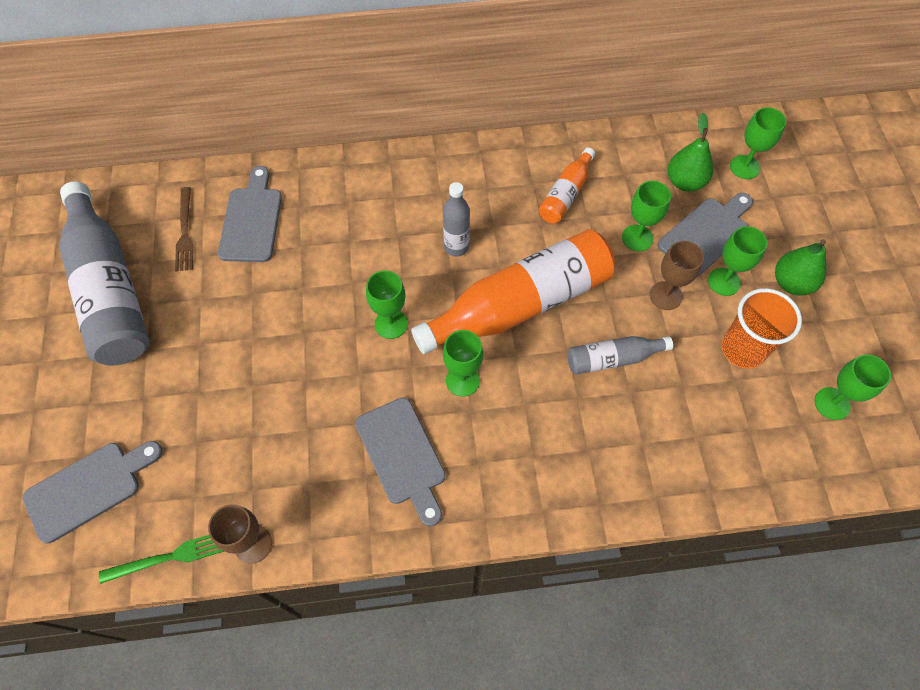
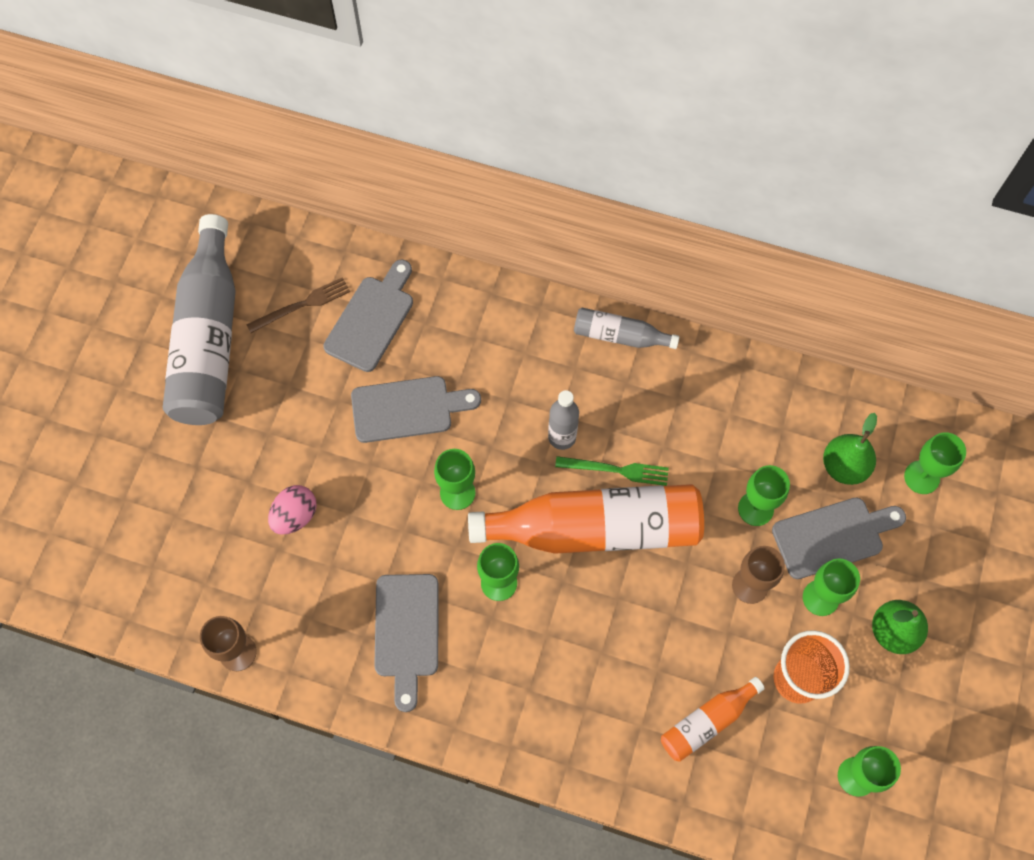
camera: 25 degrees right, 5 degrees up
grey cutting board [22,441,163,544] -> grey cutting board moved to [351,376,481,443]
green fork [99,535,224,584] -> green fork moved to [555,456,669,486]
brown fork [175,187,194,271] -> brown fork turned 135 degrees counterclockwise [246,277,350,333]
orange bottle [539,148,595,223] -> orange bottle moved to [661,677,765,762]
grey bottle [567,336,673,374] -> grey bottle moved to [574,308,679,349]
none -> pink egg [268,485,317,535]

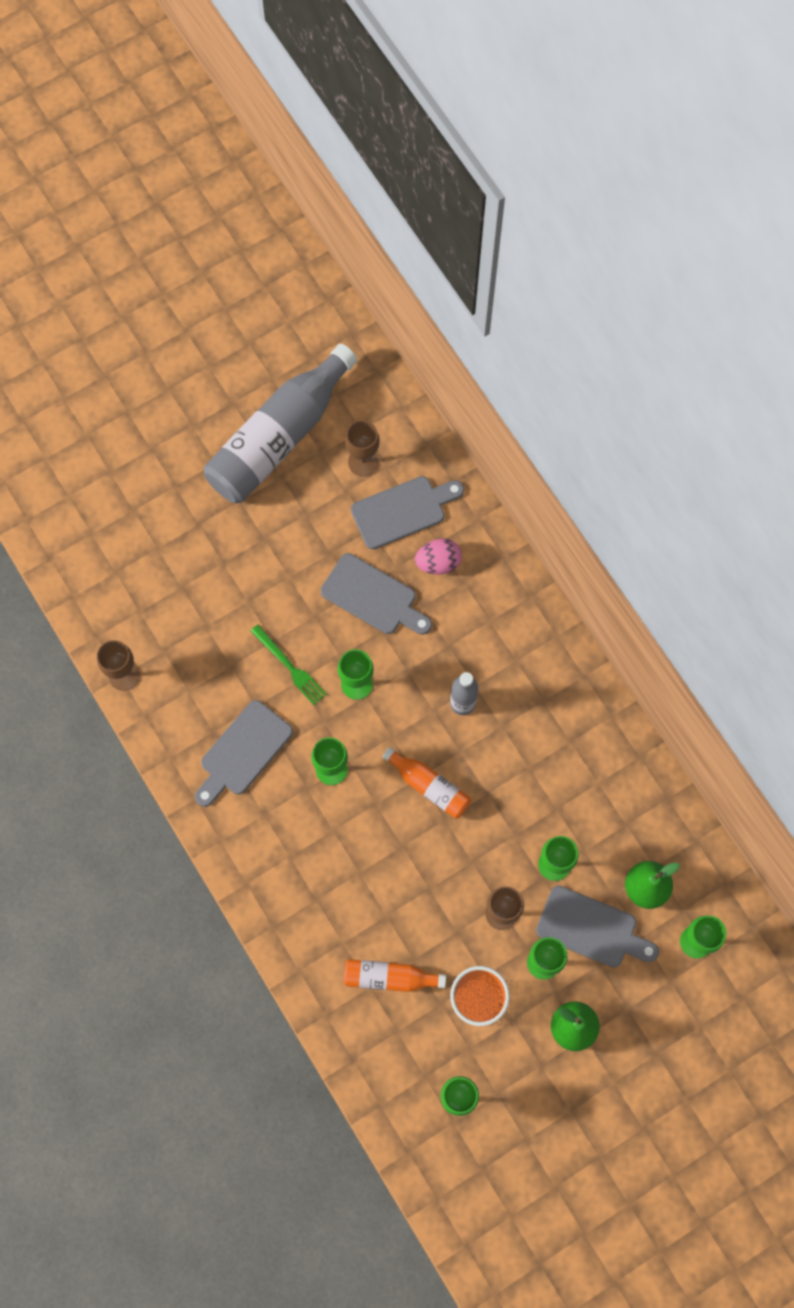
camera: 40 degrees right, 5 degrees up
brown fork [246,277,350,333] -> brown goblet [345,420,380,477]
pink egg [268,485,317,535] -> pink egg moved to [415,539,462,575]
orange bottle [468,484,704,554] -> orange bottle [383,747,471,819], size x0.48
green fork [555,456,669,486] -> green fork moved to [251,625,327,705]
grey bottle [574,308,679,349] -> none

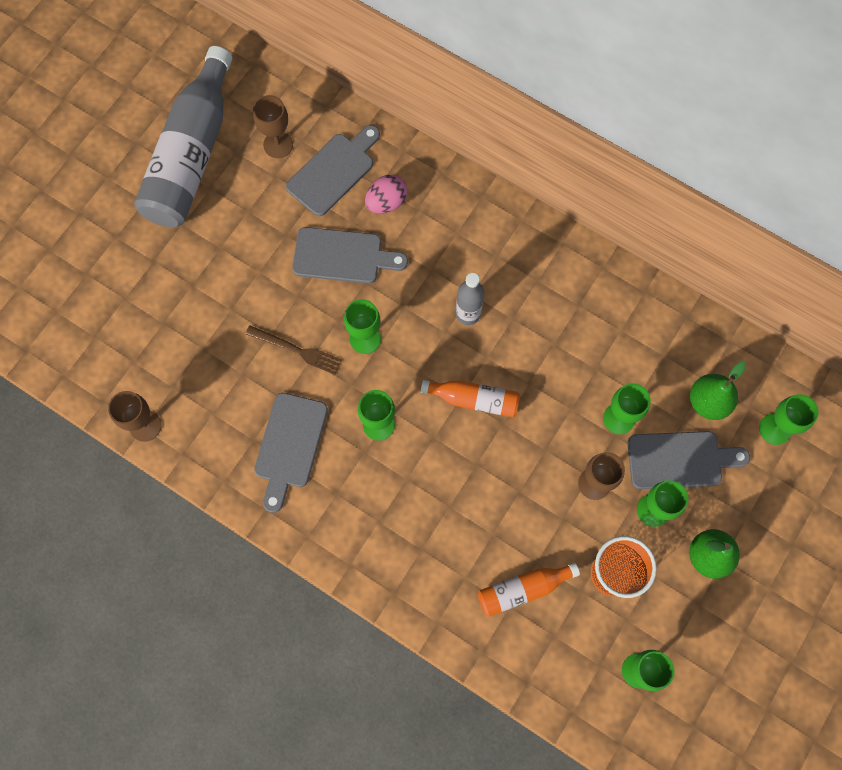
camera: 25 degrees left, 0 degrees up
green fork [251,625,327,705] -> brown fork [246,326,342,375]

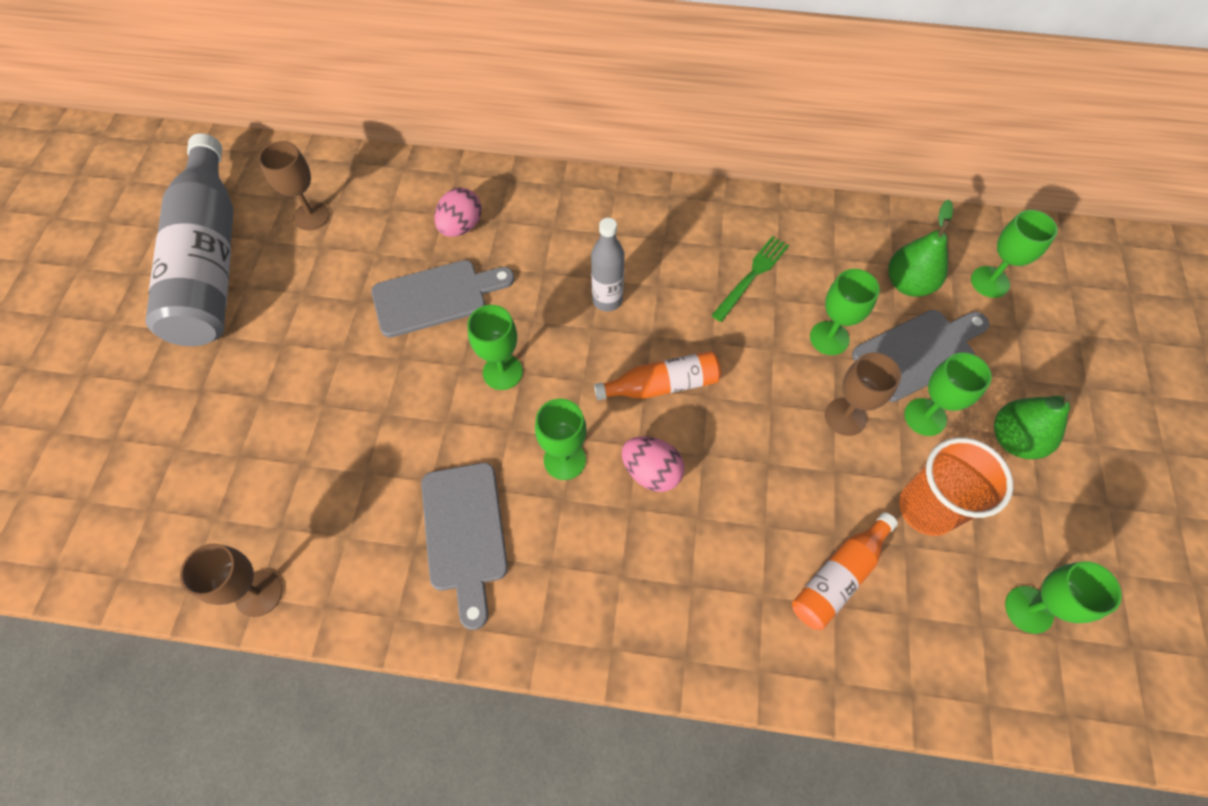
camera: 25 degrees left, 10 degrees down
brown fork [246,326,342,375] -> none
grey cutting board [286,125,380,216] -> none
none -> pink egg [622,436,684,492]
none -> green fork [711,236,789,322]

